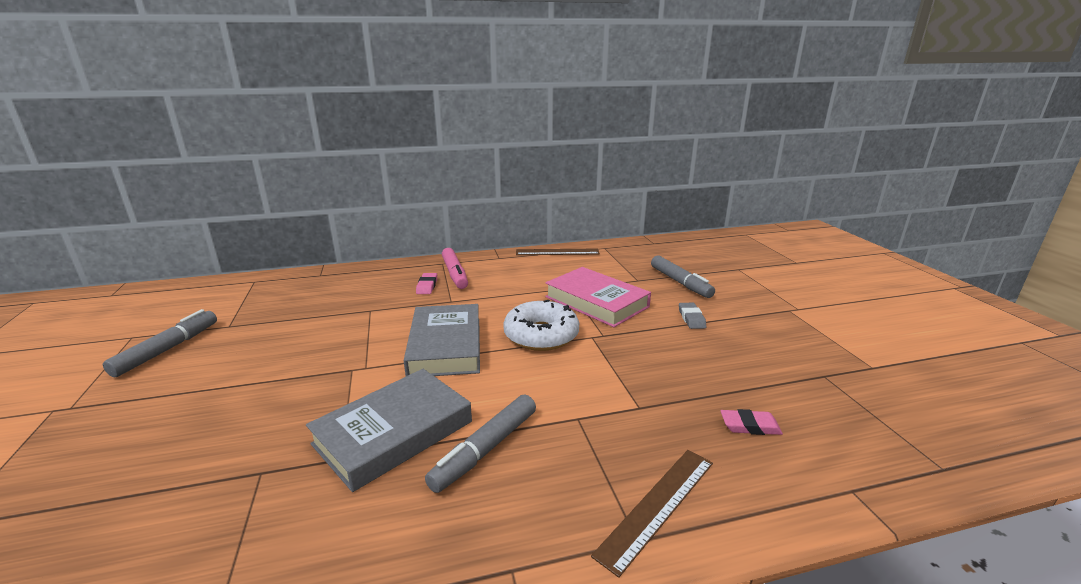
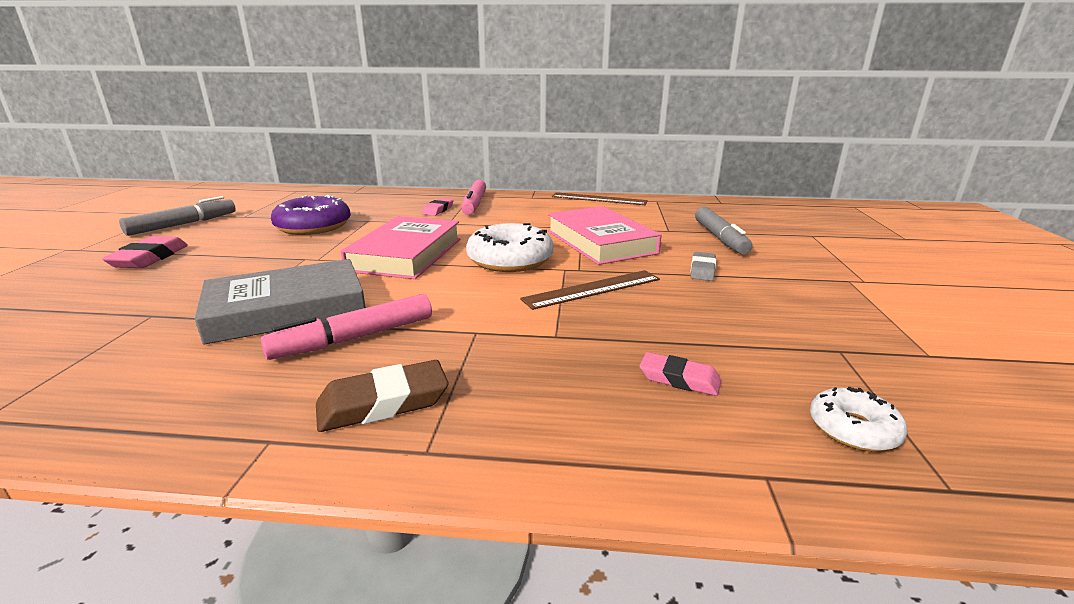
camera: 20 degrees right, 0 degrees up
grey book [403,304,480,376] -> pink book [341,216,460,279]
grey marker [425,394,536,493] -> pink marker [260,294,432,360]
brown ruler [591,450,713,578] -> brown ruler moved to [520,270,660,310]
none -> pink eraser [102,236,188,268]
none -> purple donut [271,195,351,235]
none -> brown eraser [316,360,449,432]
none -> white donut [810,387,908,451]

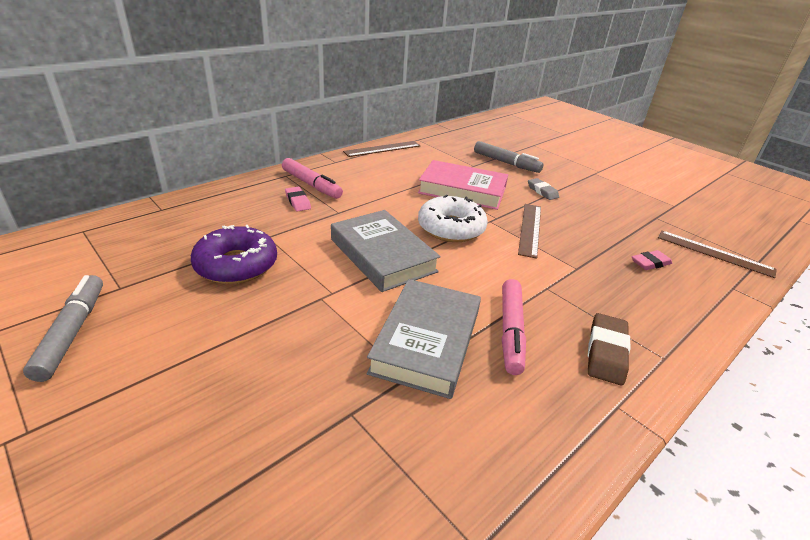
camera: 50 degrees left, 10 degrees up
pink eraser [102,236,188,268] -> none
pink book [341,216,460,279] -> grey book [331,210,441,292]
white donut [810,387,908,451] -> brown ruler [658,231,777,278]

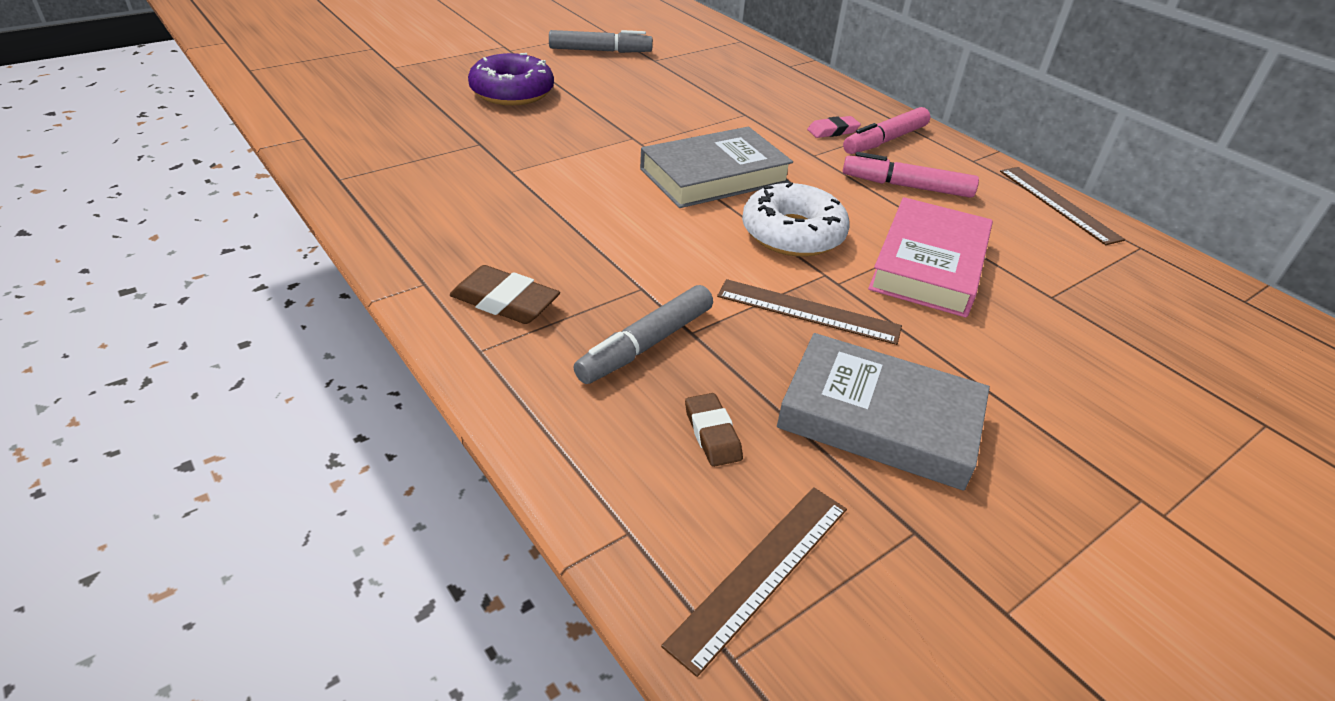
camera: 95 degrees right, 5 degrees up
purple donut [191,225,277,284] -> purple donut moved to [468,53,554,105]
grey book [367,279,481,399] -> grey book moved to [777,333,990,491]
grey marker [474,141,543,173] -> grey marker moved to [573,285,713,384]
pink marker [502,279,526,375] -> pink marker moved to [843,152,979,198]
grey eraser [528,178,559,200] -> none
pink eraser [632,250,672,270] -> brown eraser [685,393,743,467]

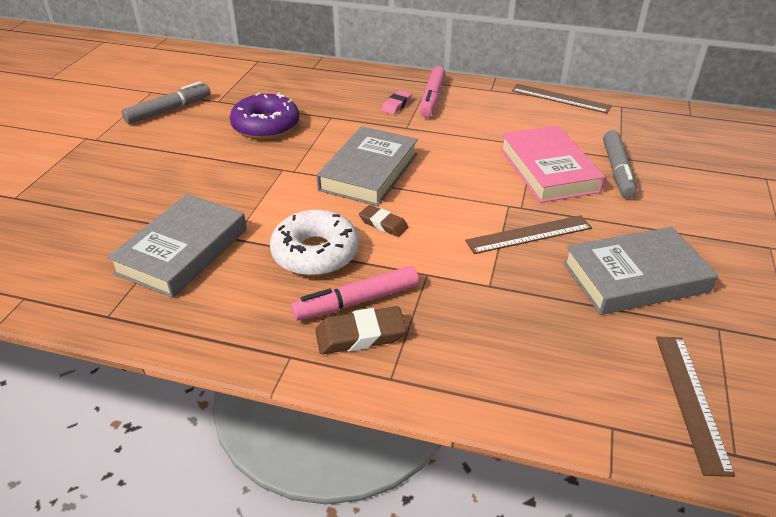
camera: 35 degrees left, 0 degrees up
purple donut [468,53,554,105] -> purple donut moved to [230,93,299,139]
grey marker [573,285,713,384] -> grey marker moved to [603,130,637,199]
brown eraser [685,393,743,467] -> brown eraser moved to [359,205,408,237]
white donut [742,182,850,257] -> white donut moved to [270,210,359,276]
pink marker [843,152,979,198] -> pink marker moved to [291,266,419,321]
none -> grey book [107,194,247,298]

